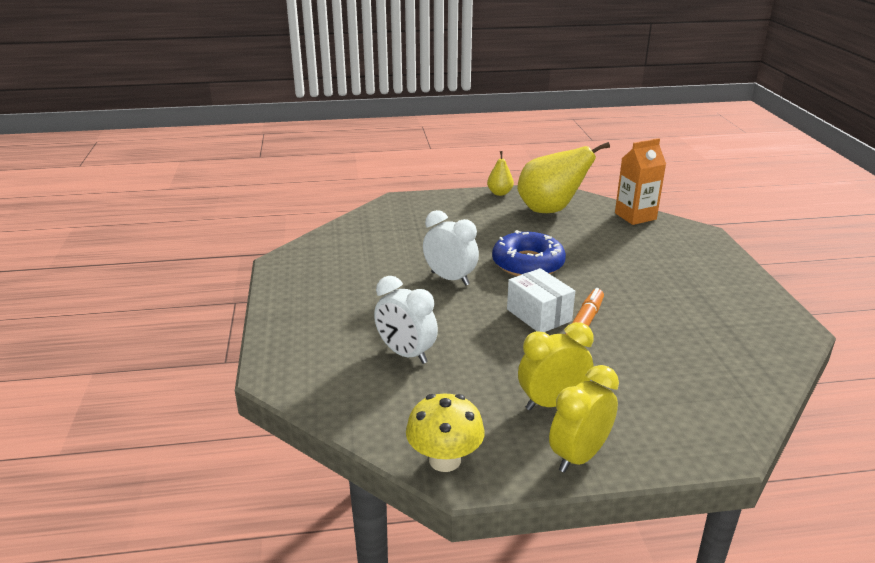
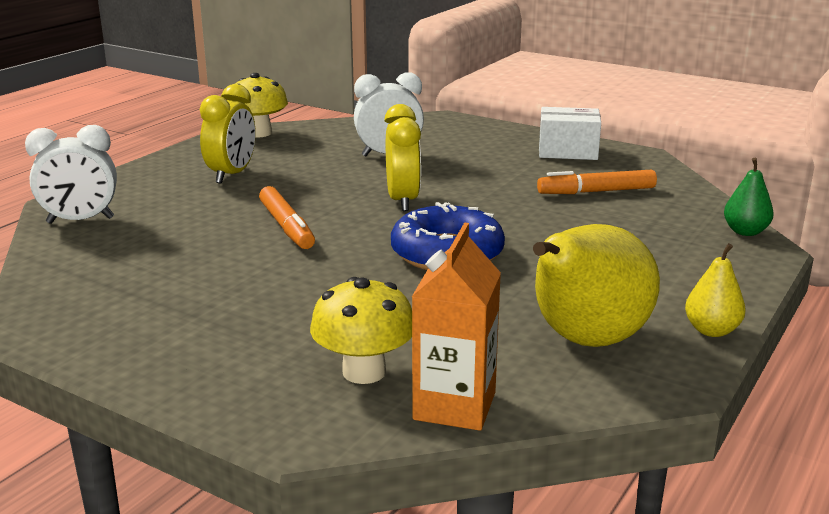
camera: 130 degrees right, 5 degrees down
white clock [423,210,479,286] -> white clock moved to [25,125,117,224]
white box [507,268,575,332] -> white box moved to [539,107,601,160]
yellow clock [549,365,619,473] -> yellow clock moved to [384,104,421,211]
none -> yellow mushroom [310,277,412,384]
none -> orange marker [537,169,657,194]
none -> green pear [724,158,774,236]

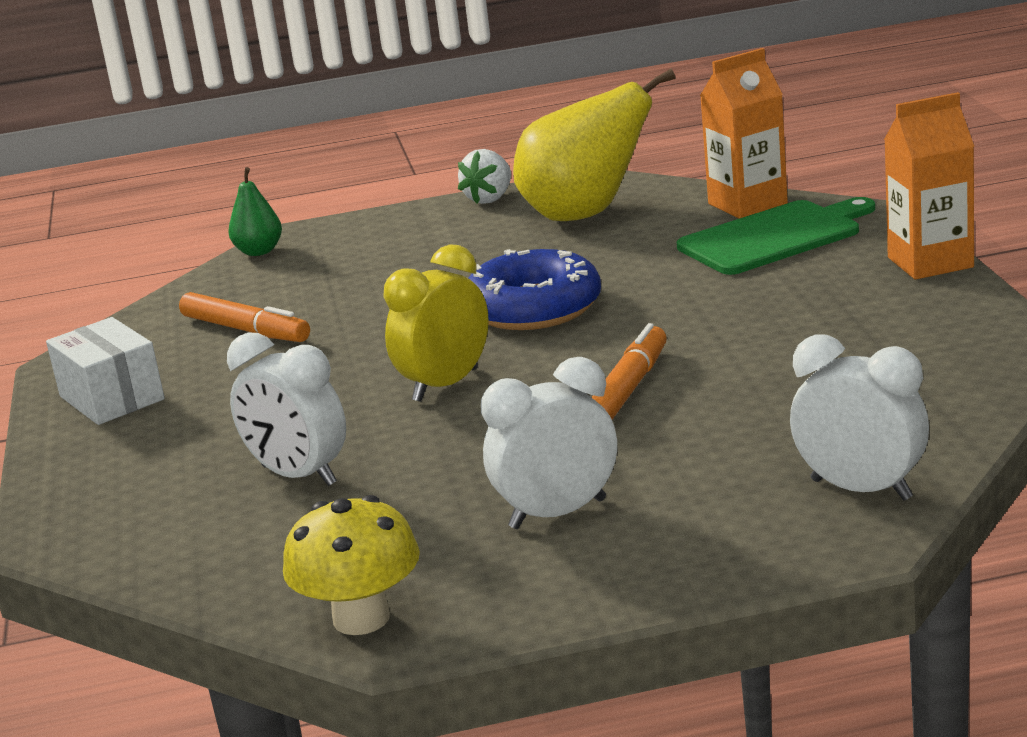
camera: 130 degrees left, 0 degrees up
yellow clock [200,84,256,184] -> white clock [481,357,617,529]
yellow mushroom [310,277,412,384] -> green cutting board [677,197,875,275]
yellow pear [685,243,746,337] -> white strawberry [458,149,511,204]
none -> orange carton [884,92,975,279]

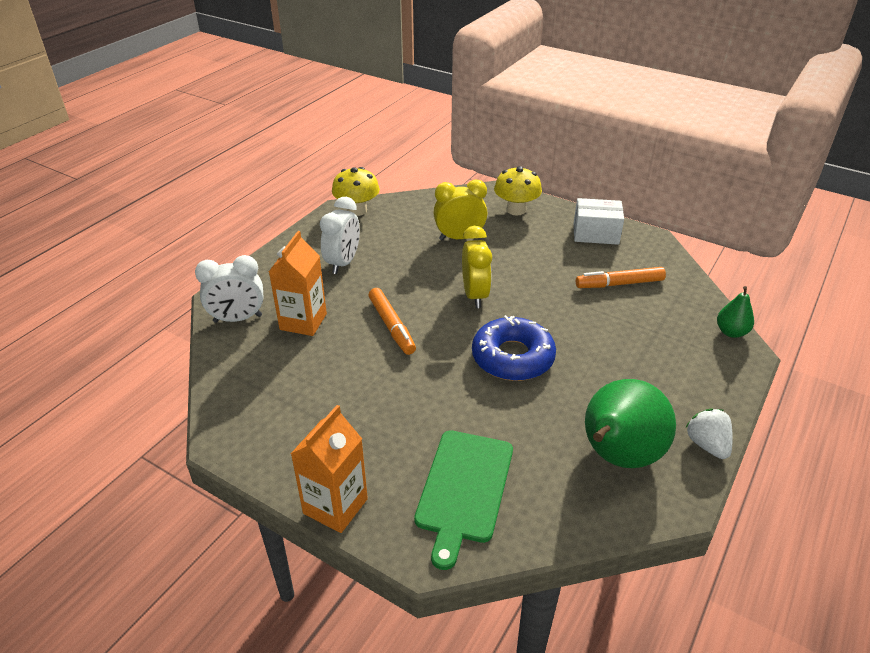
camera: 130 degrees right, 15 degrees up
white clock [227,332,346,486] -> yellow clock [433,180,487,240]
yellow pear [513,68,676,221] -> green pear [585,379,676,468]
orange carton [700,48,788,219] -> orange carton moved to [269,231,327,336]
none -> yellow mushroom [494,166,542,215]

